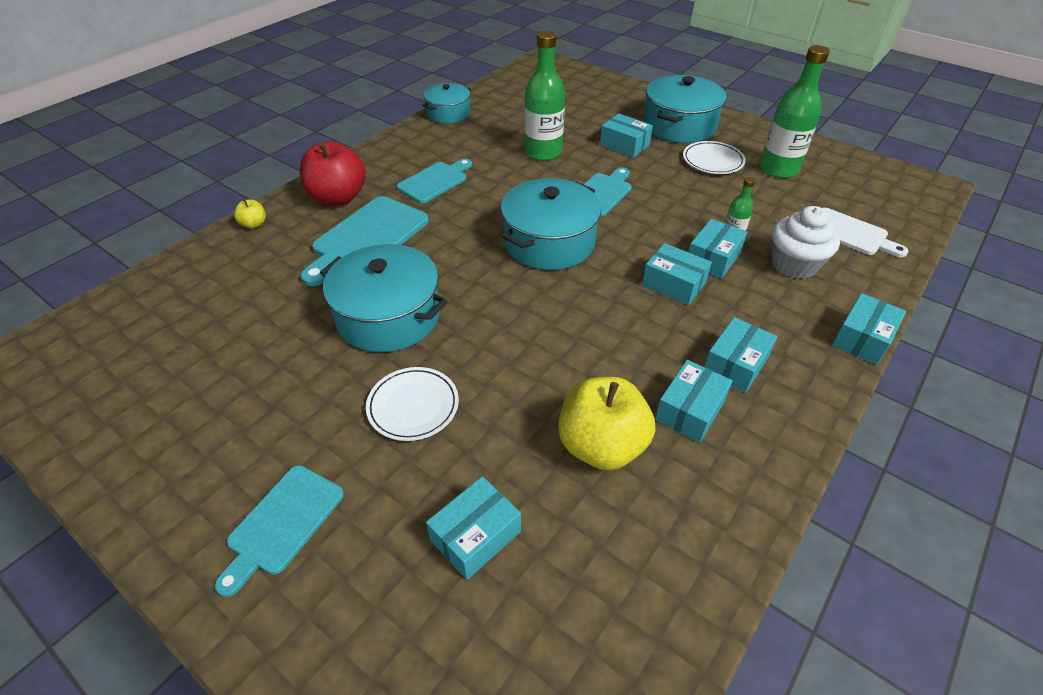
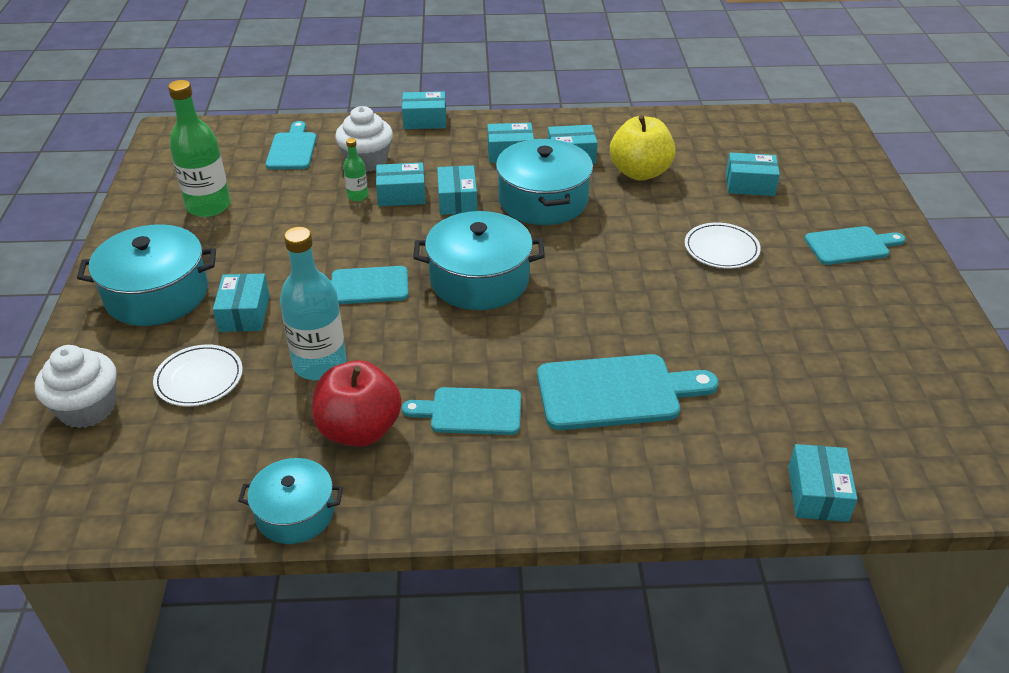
camera: 130 degrees left, 5 degrees down
yellow apple [234,199,266,229] -> none
red apple [300,141,366,206] -> red apple moved to [312,360,402,447]
turquoise pot [320,244,447,352] -> turquoise pot moved to [496,139,593,225]
green bottle [524,31,565,161] -> turquoise bottle [280,227,347,380]
white plate [683,141,746,174] -> white plate moved to [153,345,243,406]
white cutting board [823,208,908,257] -> turquoise cutting board [266,121,316,169]
none -> white cupcake [35,345,117,428]
none -> turquoise box [788,444,858,522]

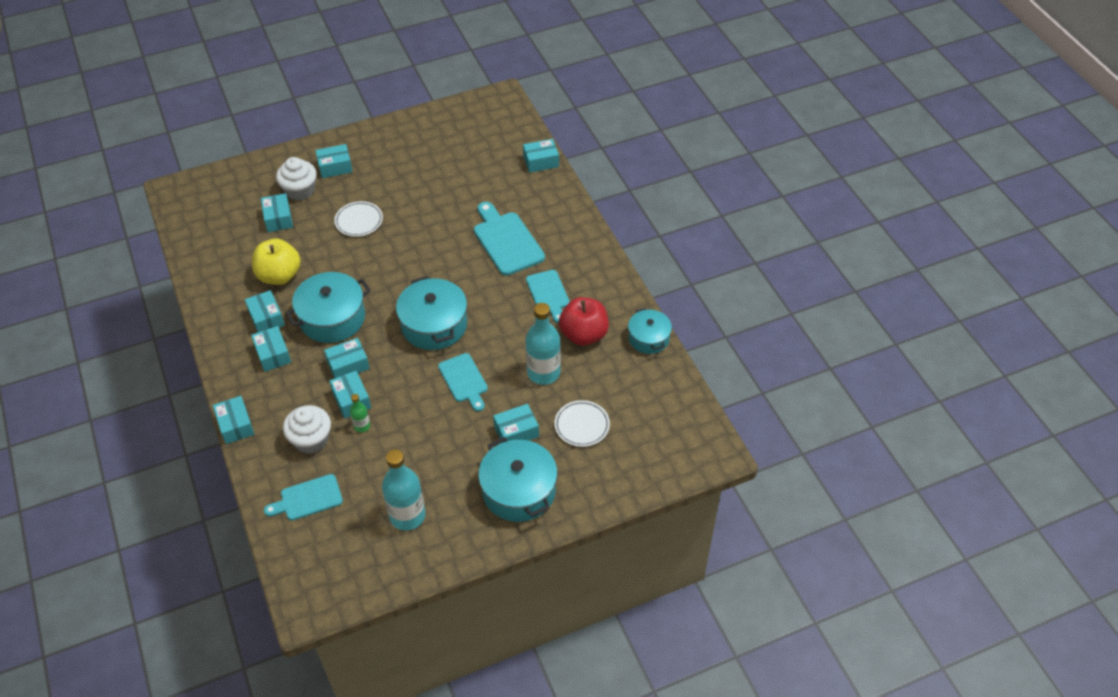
camera: 110 degrees left, 10 degrees up
white cupcake [35,345,117,428] -> white cupcake moved to [276,157,317,201]
green bottle [168,80,231,217] -> turquoise bottle [382,449,426,531]
turquoise cutting board [804,226,905,265] -> turquoise box [315,144,353,178]

